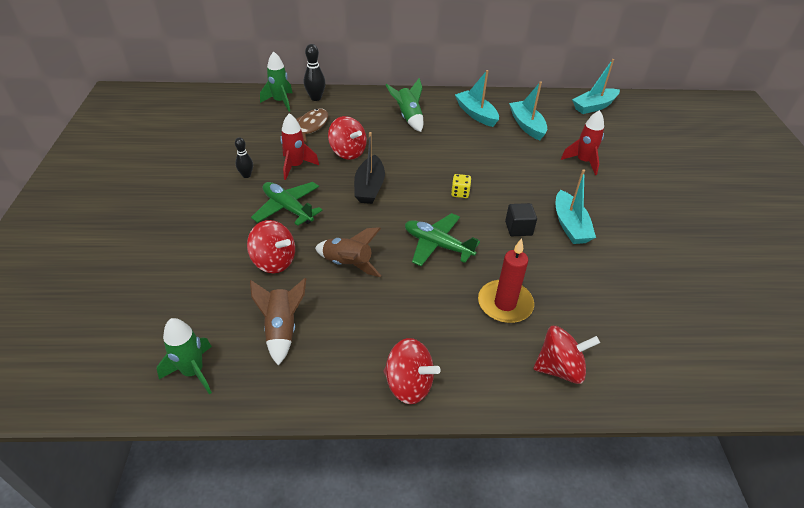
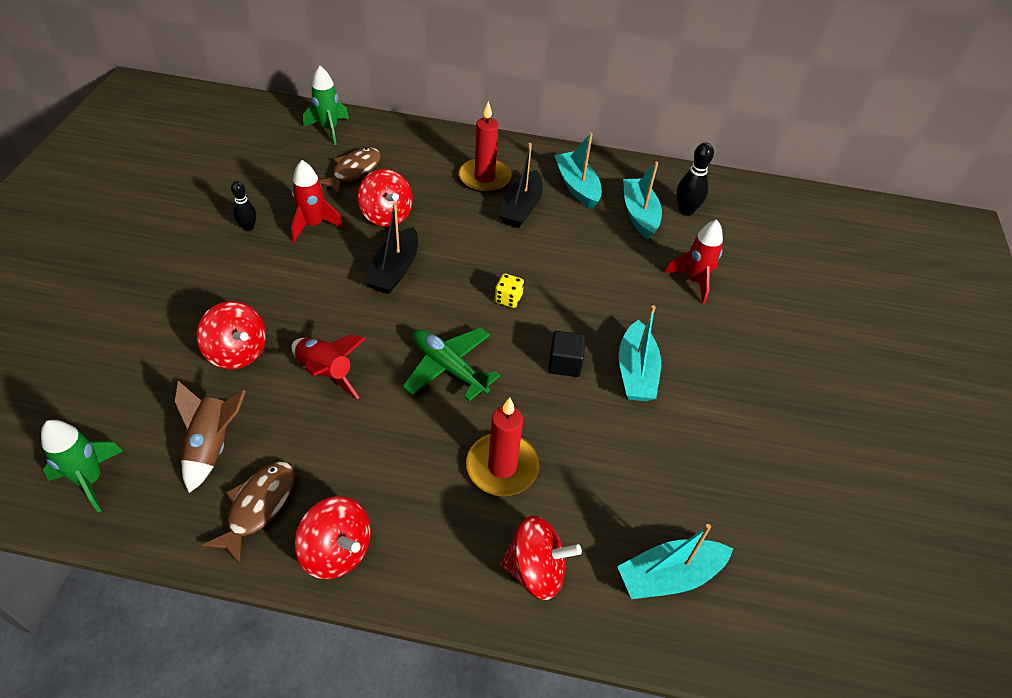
camera: 10 degrees right, 5 degrees up
green plane [251,182,323,226] -> none
black bowling pin [304,44,326,101] -> black bowling pin moved to [676,143,714,216]
brown rocket [315,227,381,277] -> red rocket [291,334,365,399]
green rocket [386,78,423,132] -> red candle [459,101,512,193]
turquoise boat [572,59,620,114] -> turquoise boat moved to [617,524,733,599]
none -> brown fish [201,461,295,565]
none -> black boat [499,143,543,228]

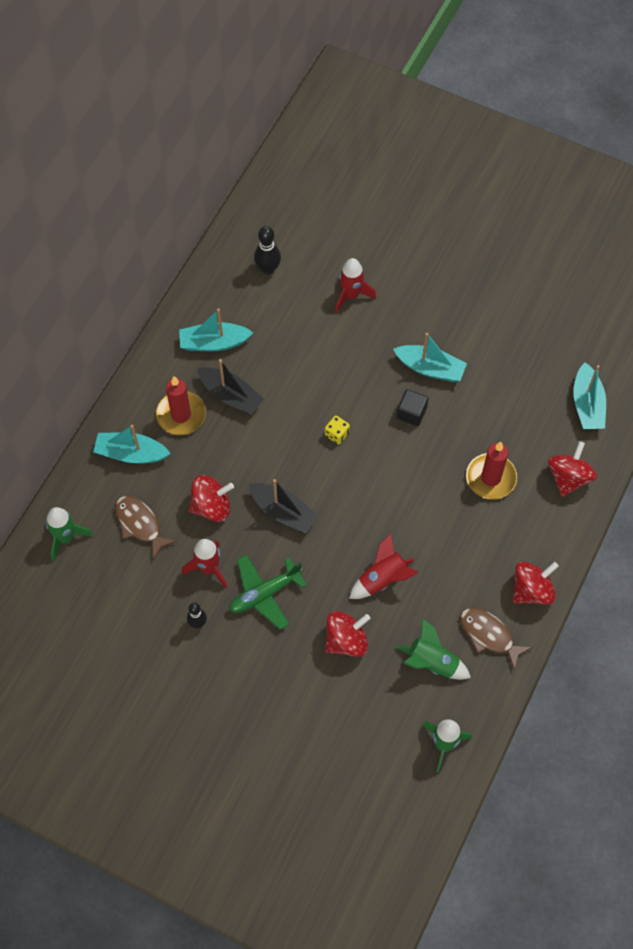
camera: 70 degrees left, 15 degrees up
brown rocket [174,381,246,493] -> green rocket [396,618,471,680]
green plane [403,327,500,401] -> green plane moved to [229,555,307,630]
turquoise boat [623,161,662,239] -> turquoise boat moved to [93,425,171,464]

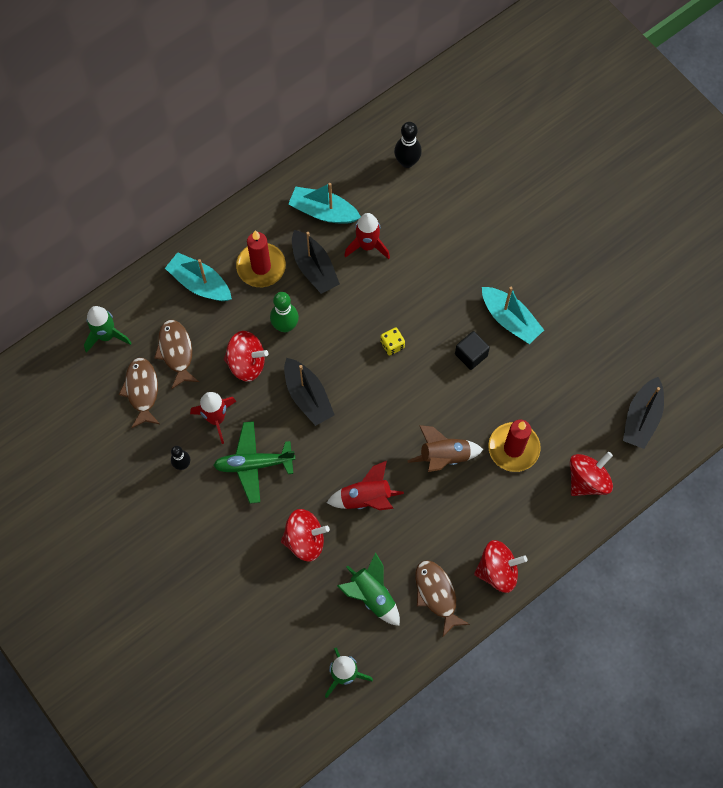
camera: 25 degrees right, 5 degrees up
red rocket [335,258,376,313] -> red rocket moved to [344,213,390,259]
turquoise boat [573,362,606,429] -> black boat [623,377,664,449]
none -> brown fish [119,357,160,428]
none -> green bowling pin [270,292,299,332]
none -> brown rocket [407,425,483,472]

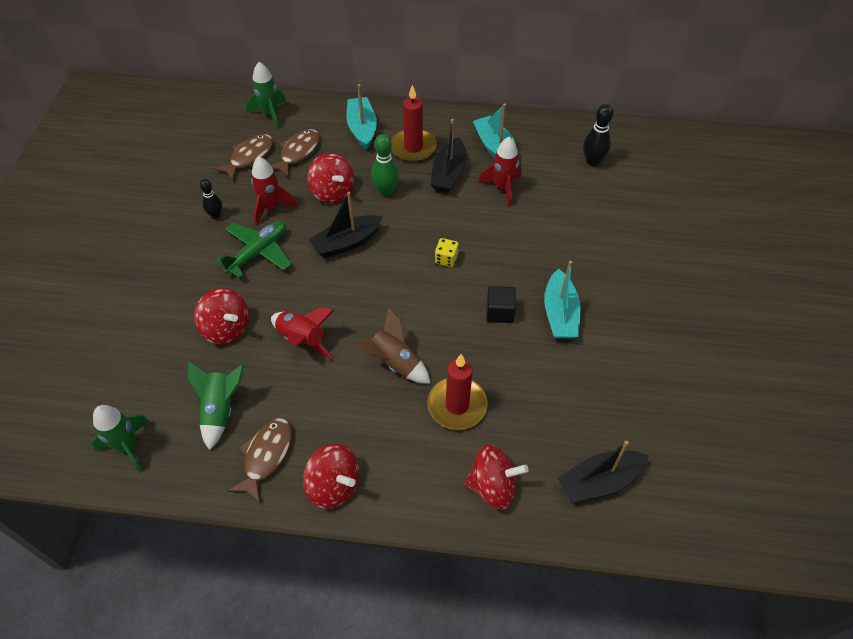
camera: 45 degrees right, 15 degrees down
green plane [213,421,295,504] -> green plane turned 90 degrees clockwise [215,221,292,278]
black boat [284,358,335,426] -> black boat turned 45 degrees clockwise [308,192,383,258]

